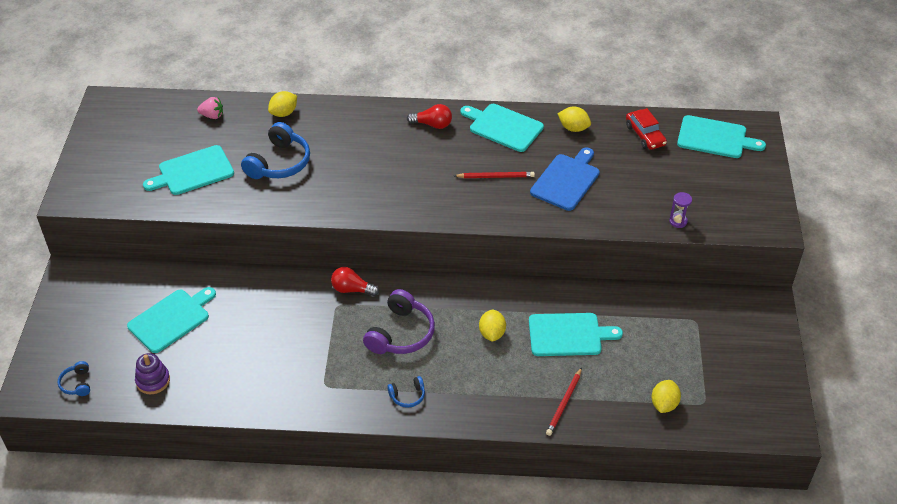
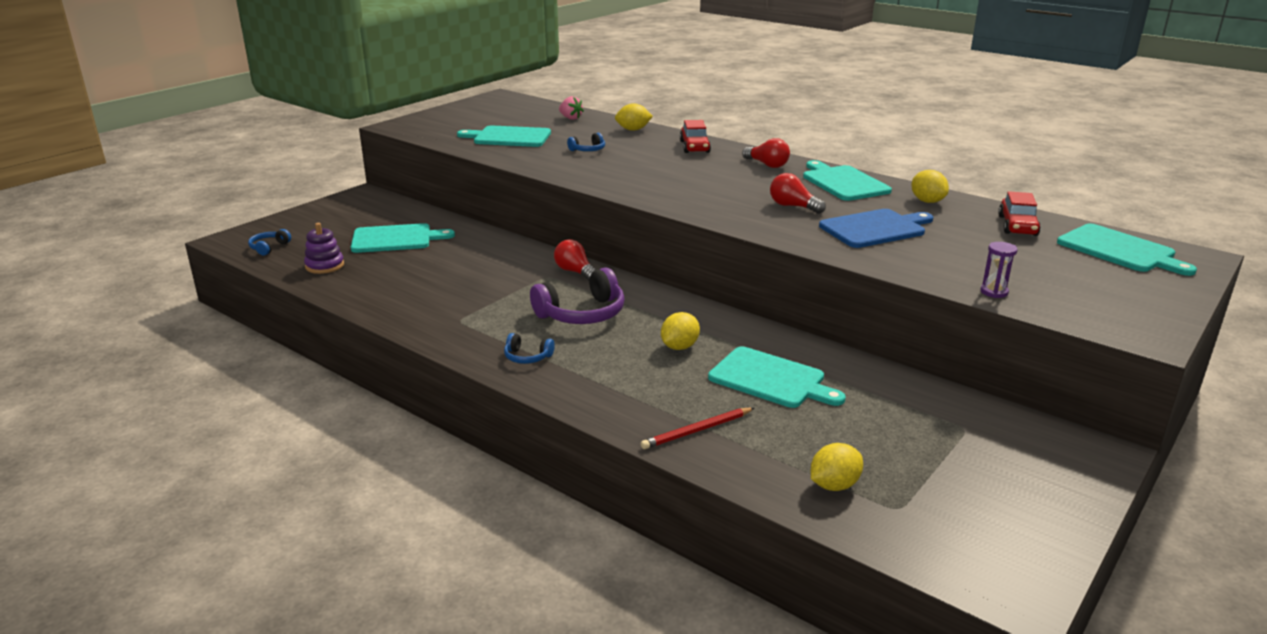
camera: 35 degrees right, 20 degrees down
blue headphones [241,122,310,179] -> blue headphones [567,133,605,151], size x0.50
red pencil [454,172,535,178] -> red light bulb [770,173,826,214]
none -> red car [680,120,711,153]

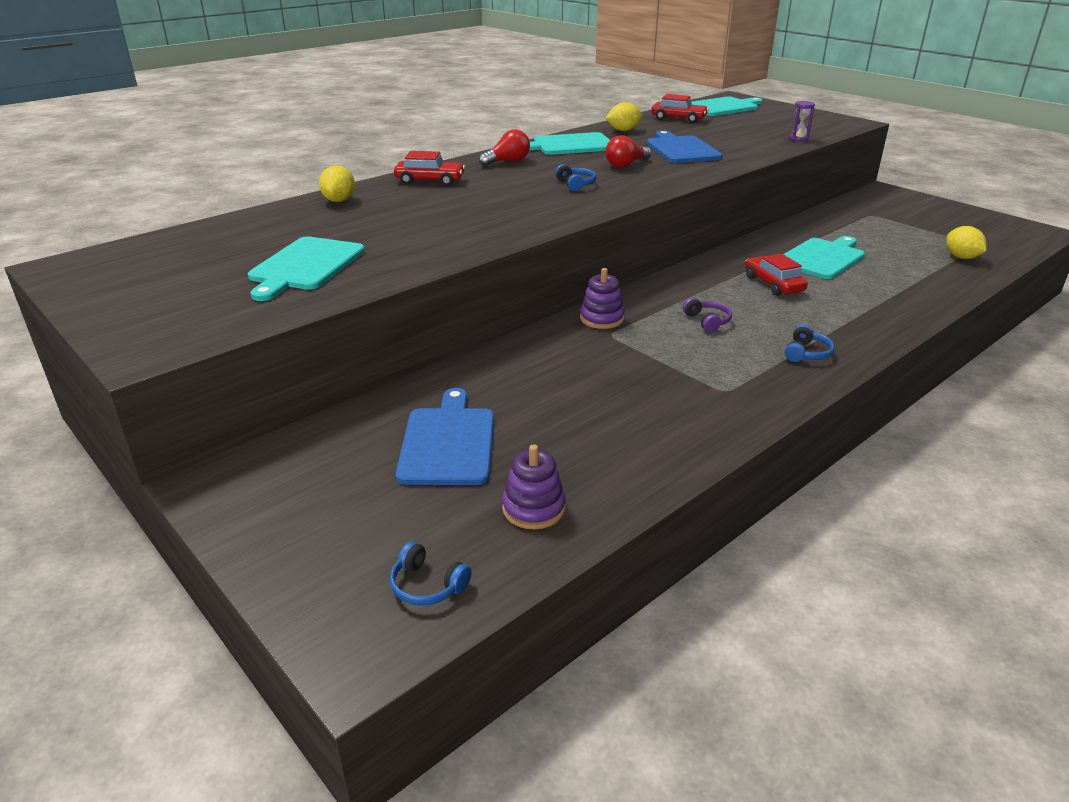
camera: 80 degrees left, 5 degrees up
turquoise cutting board [351,223,455,253] -> blue cutting board [396,388,494,485]
purple headphones [530,268,625,324] -> purple headphones [683,297,732,332], size x0.50
red light bulb [554,239,596,281] -> purple stacking toy [580,268,625,329]
pink strawberry [559,96,584,120] -> none
blue headphones [567,133,605,151] -> blue headphones moved to [555,164,596,191]
red pencil [641,407,754,449] -> none
yellow lemon [661,312,700,350] -> red car [745,253,808,296]

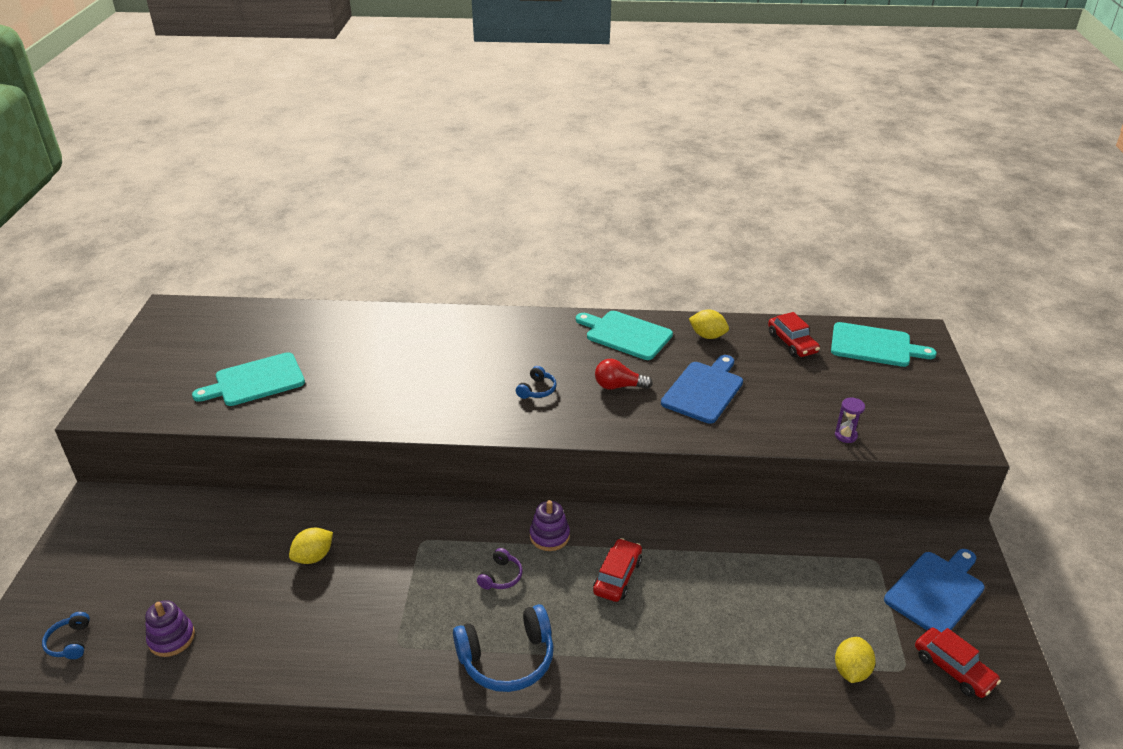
camera: 45 degrees right, 5 degrees up
yellow lemon [319,165,355,202] -> yellow lemon moved to [289,527,333,564]
red car [394,151,465,186] -> red car moved to [915,628,1001,698]
blue cutting board [396,388,494,485] -> blue cutting board moved to [884,549,985,633]
red light bulb [479,129,530,166] -> none
purple stacking toy [580,268,625,329] -> purple stacking toy moved to [530,500,570,551]
turquoise cutting board [783,236,865,279] -> none
blue headphones [785,325,835,362] -> blue headphones [453,604,554,692], size x2.01

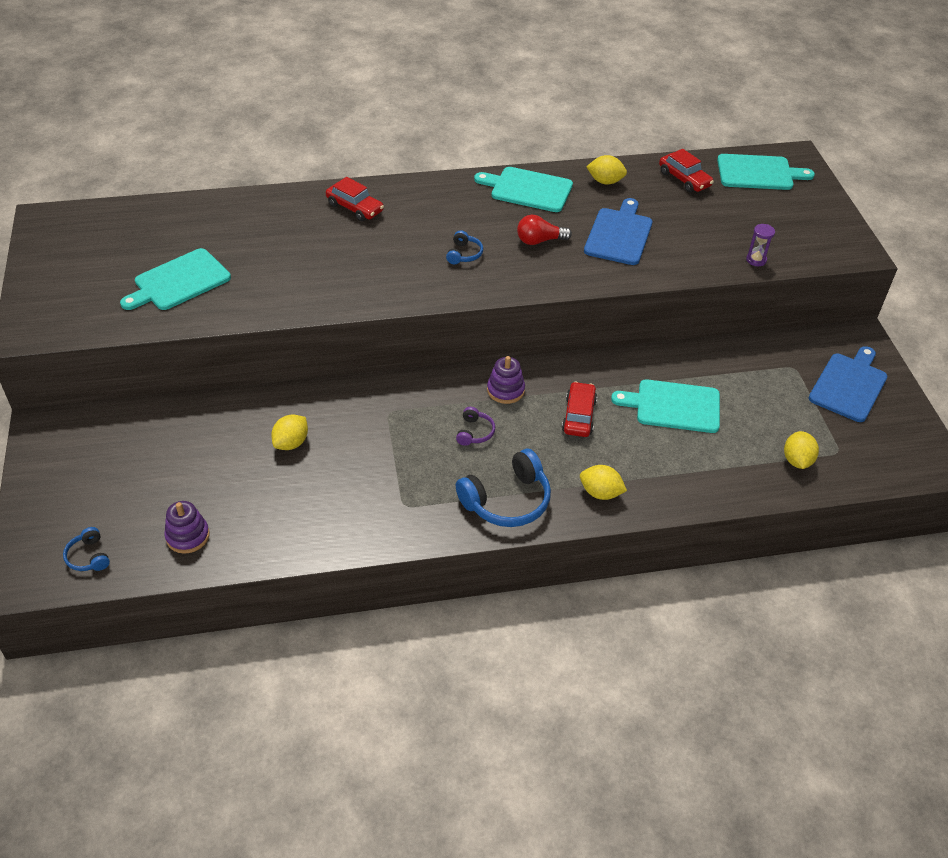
camera: 15 degrees left, 10 degrees up
red car [915,628,1001,698] -> red car moved to [326,177,384,221]
none -> yellow lemon [580,465,627,500]
none -> turquoise cutting board [611,379,720,433]

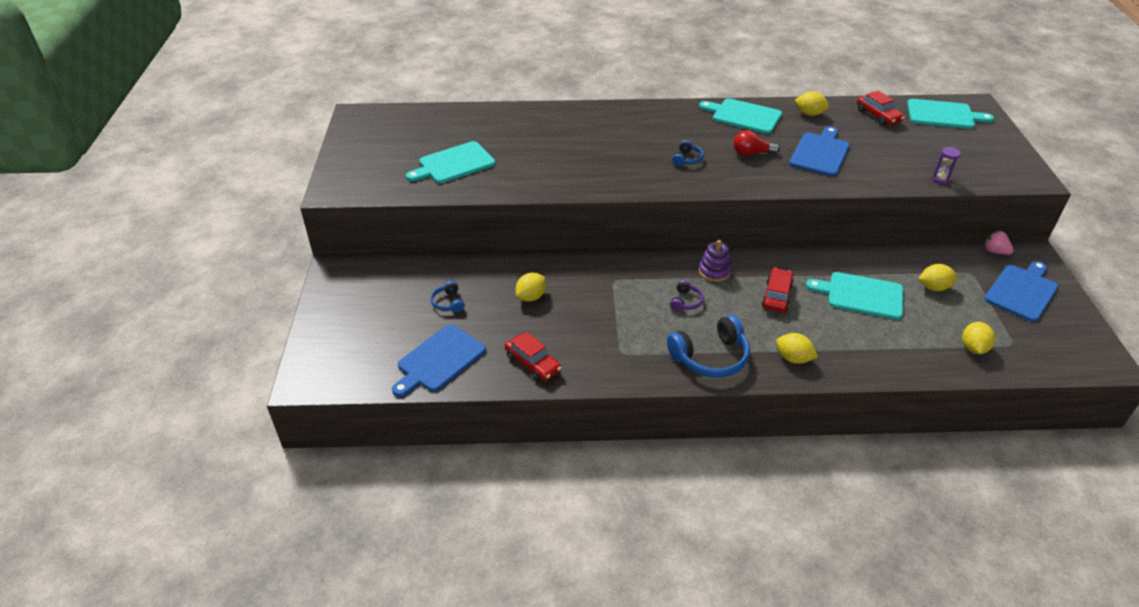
camera: 10 degrees right, 5 degrees down
blue headphones [63,527,110,571] -> blue headphones moved to [431,281,465,312]
purple stacking toy [164,501,210,554] -> blue cutting board [392,325,486,397]
red car [326,177,384,221] -> red car moved to [505,332,561,381]
none -> yellow lemon [918,264,958,291]
none -> pink strawberry [984,230,1014,255]

